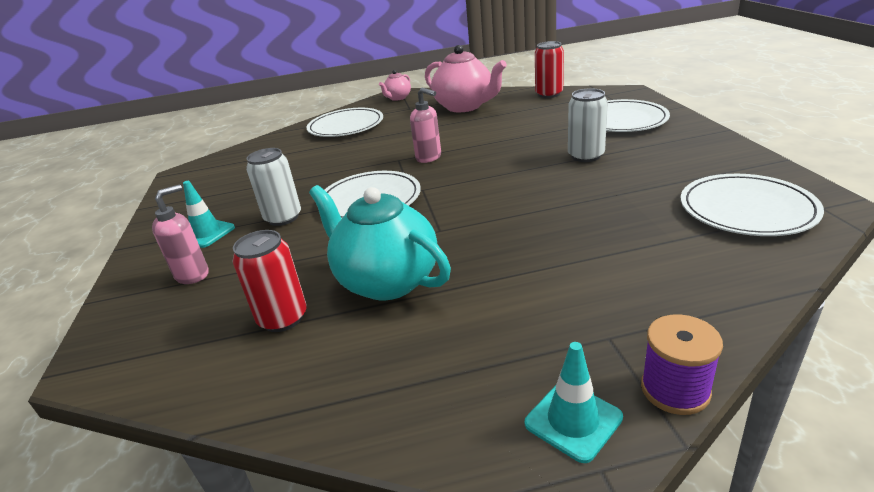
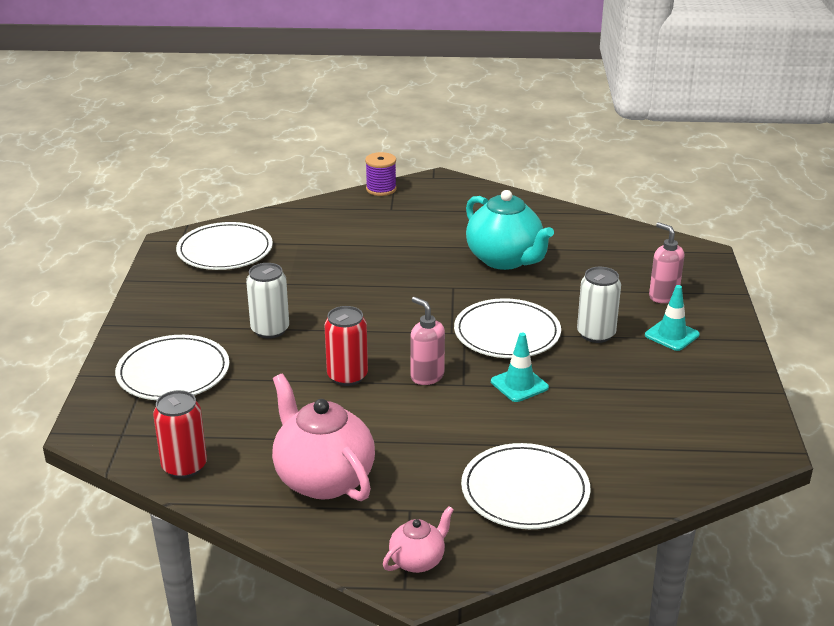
camera: 170 degrees left, 0 degrees up
pink soap dispenser [152,184,209,284] -> pink soap dispenser turned 90 degrees clockwise [649,222,684,303]
red can [233,230,307,332] -> red can moved to [324,306,368,386]
turquoise traffic cone [525,342,623,463] -> turquoise traffic cone moved to [491,333,549,402]

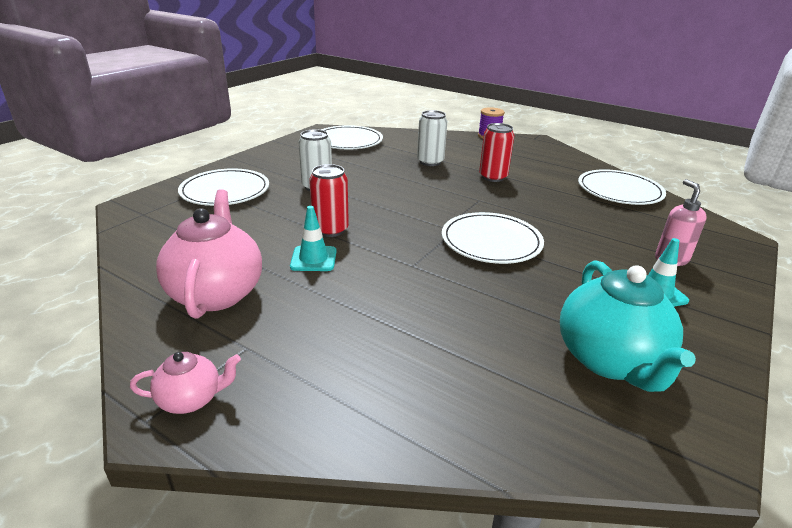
camera: 30 degrees right, 0 degrees up
red can [153,390,207,478] -> red can moved to [479,123,514,182]
pink soap dispenser [410,297,445,385] -> none
white plate [461,443,590,529] -> white plate moved to [578,169,666,205]
turquoise teapot [466,190,554,270] -> turquoise teapot moved to [560,261,696,392]
turquoise traffic cone [491,333,549,402] -> turquoise traffic cone moved to [290,206,336,271]
white can [577,267,621,343] -> white can moved to [417,110,447,166]

